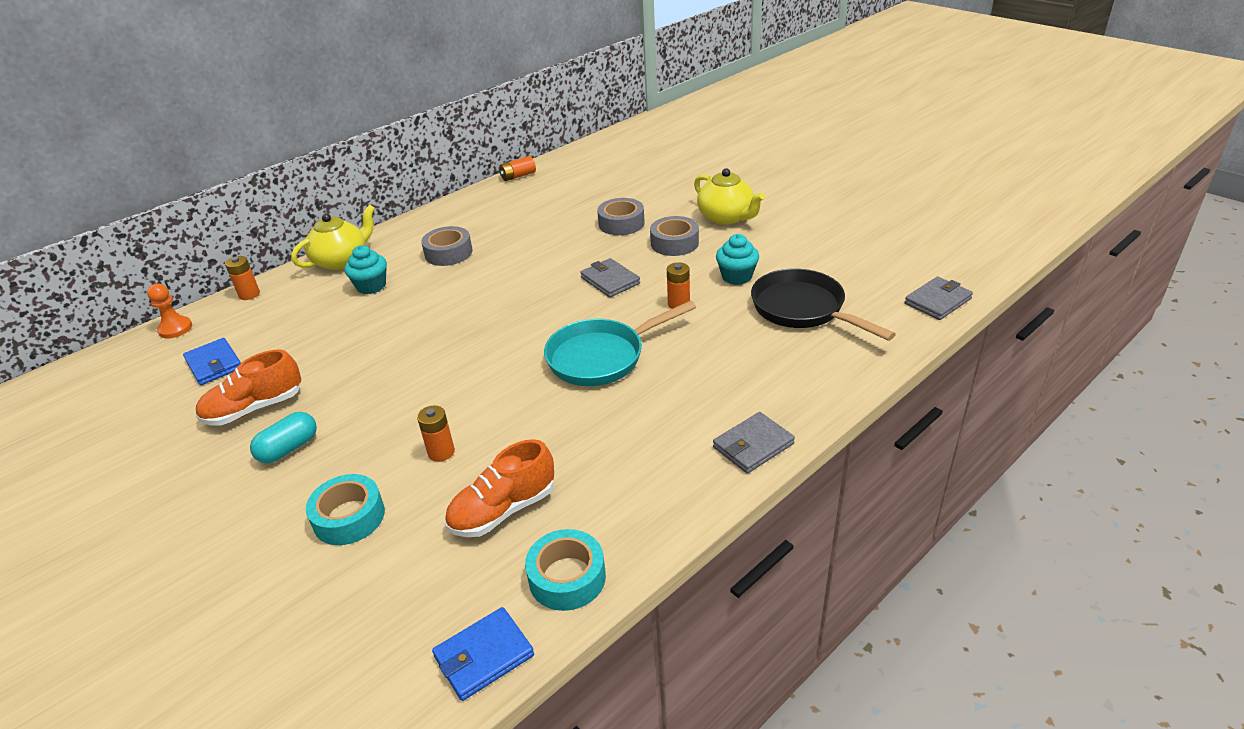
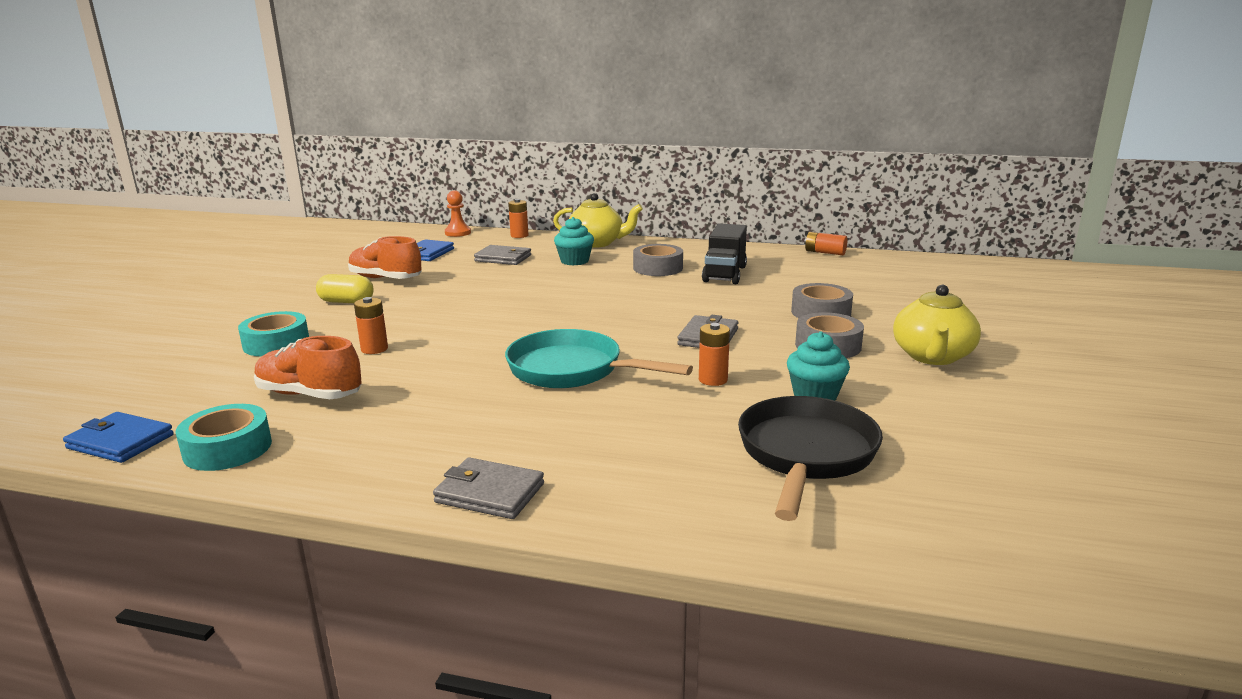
camera: 55 degrees right, 15 degrees down
turquoise capsule [250,412,317,463] -> yellow capsule [316,274,374,303]
grey wallet [905,277,973,320] -> grey wallet moved to [474,245,531,265]
none -> black truck [702,224,747,284]

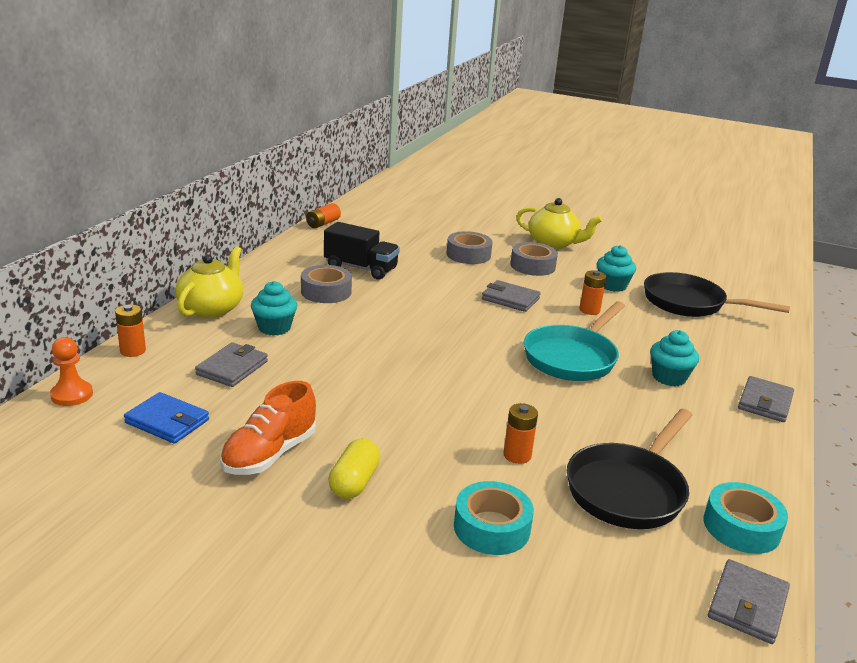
camera: 85 degrees left, 5 degrees up
blue wallet [63,412,174,463] -> grey wallet [708,559,790,644]
orange shoe [254,336,362,399] -> black pan [567,409,693,529]
none -> turquoise cupcake [650,330,699,386]

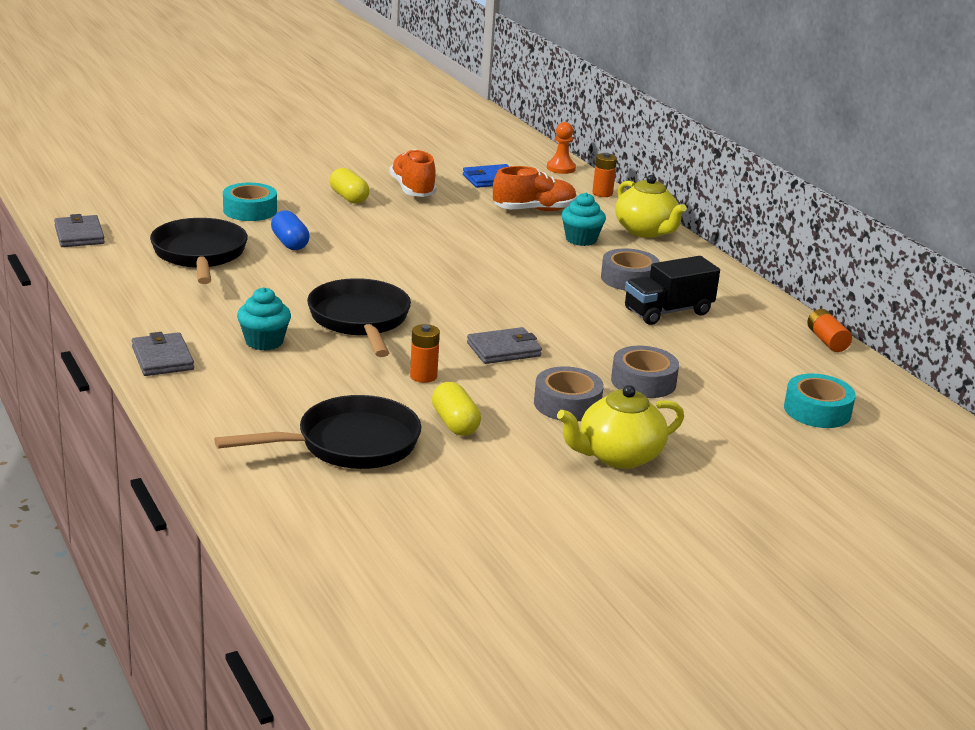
camera: 130 degrees right, 0 degrees up
grey wallet [195,342,268,387] -> orange shoe [493,166,577,211]
orange battery [503,403,538,464] -> blue capsule [271,210,310,250]
turquoise pan [524,301,625,381] -> black pan [307,278,411,357]
turquoise cupcake [597,245,636,292] -> yellow capsule [432,382,481,436]
turquoise tape [704,482,788,554] -> turquoise tape moved to [784,373,856,428]

